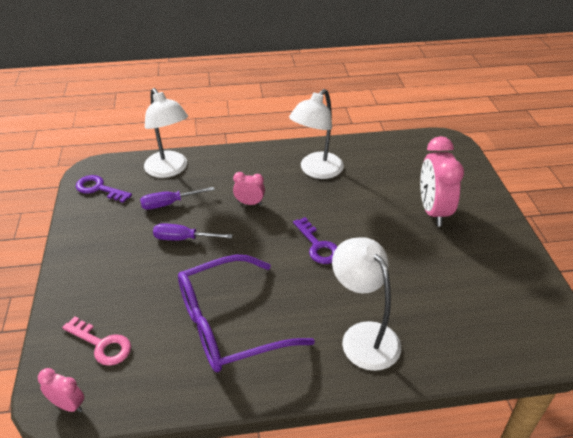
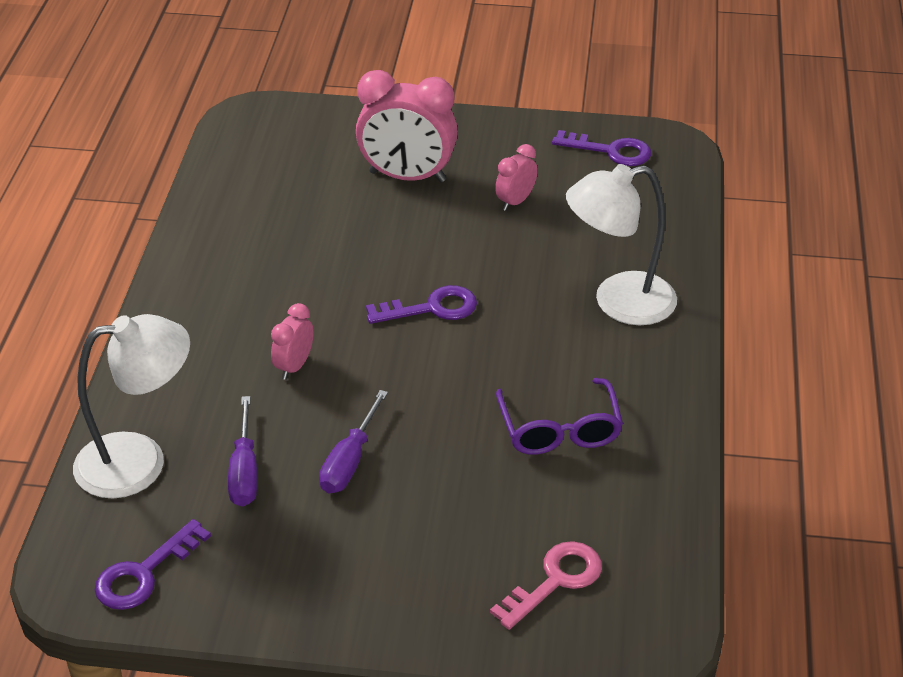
camera: 75 degrees left, 0 degrees up
pink clock [38,368,84,412] -> pink clock moved to [495,144,538,211]
purple glasses [178,254,315,372] -> purple glasses [496,378,623,455], size x0.60
white lamp [289,89,344,179] -> none
none -> purple key [552,130,651,166]

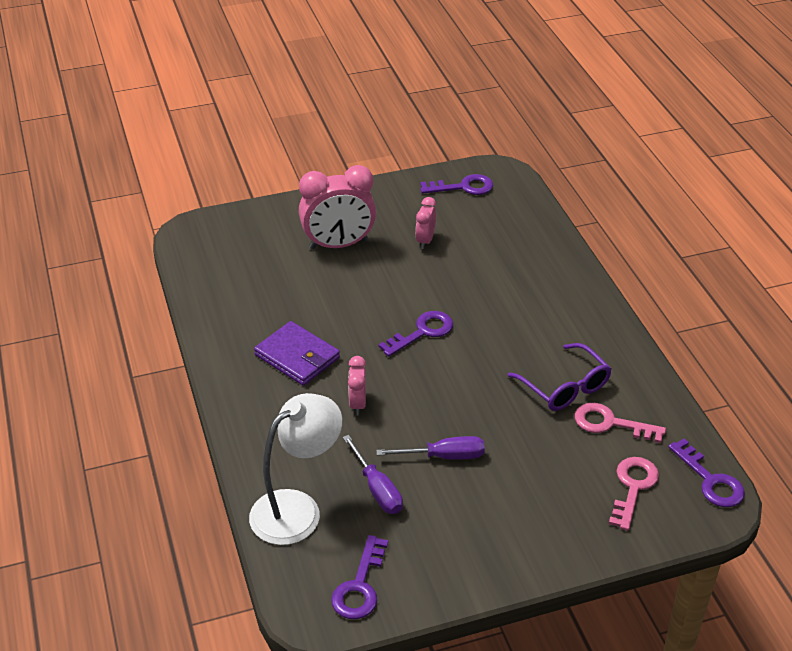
camera: 25 degrees left, 0 degrees up
purple screwdriver [319,390,388,493] -> purple screwdriver turned 90 degrees counterclockwise [376,436,485,460]
white lamp [566,164,677,325] -> none
none -> purple wallet [254,321,340,386]
none -> pink key [575,403,666,443]
none -> purple key [668,438,745,507]

